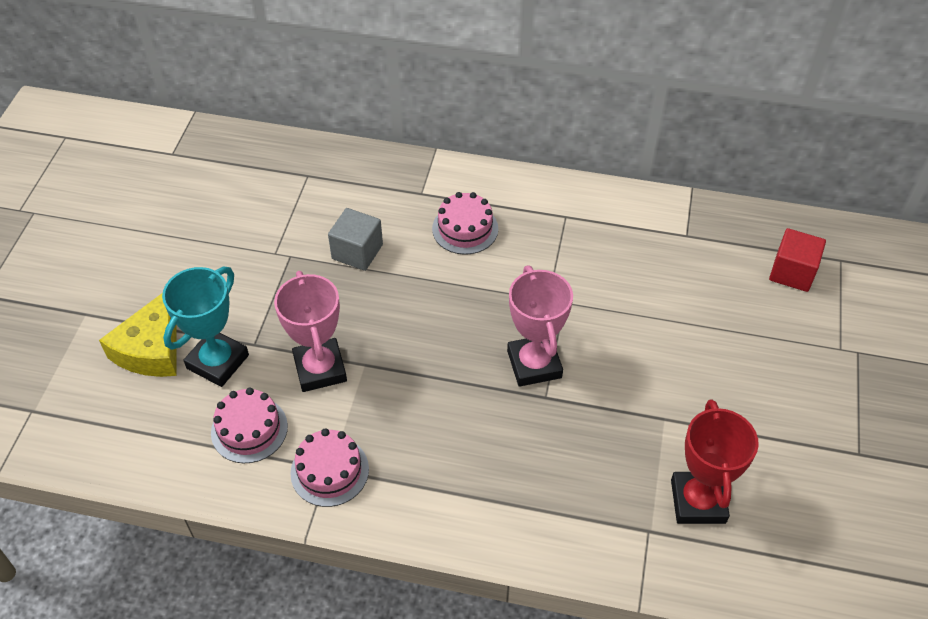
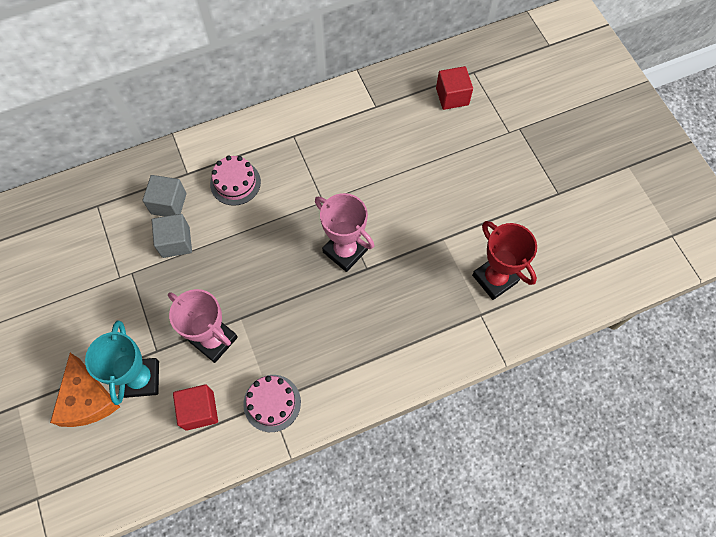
camera: 35 degrees left, 15 degrees up
yellow cheese [99,293,177,377] -> orange cheese [50,353,120,427]
pink cake [211,388,288,463] -> red cube [173,384,218,431]
none -> grey cube [143,175,186,216]

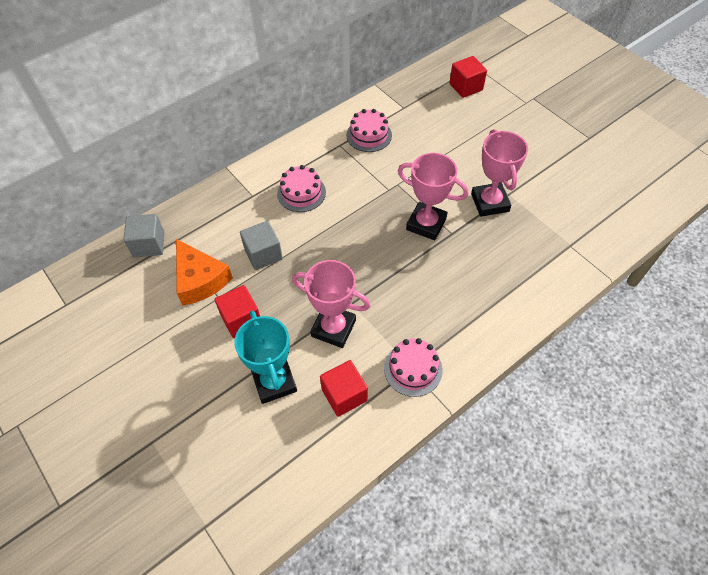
camera: 15 degrees left, 10 degrees down
orange cheese [50,353,120,427] -> orange cheese moved to [176,239,233,305]
grey cube [143,175,186,216] -> grey cube moved to [123,214,165,258]
red trophy [472,221,537,300] -> none
none -> red cube [214,285,260,338]
none -> pink cake [346,109,392,152]
none -> pink trophy [471,129,528,217]

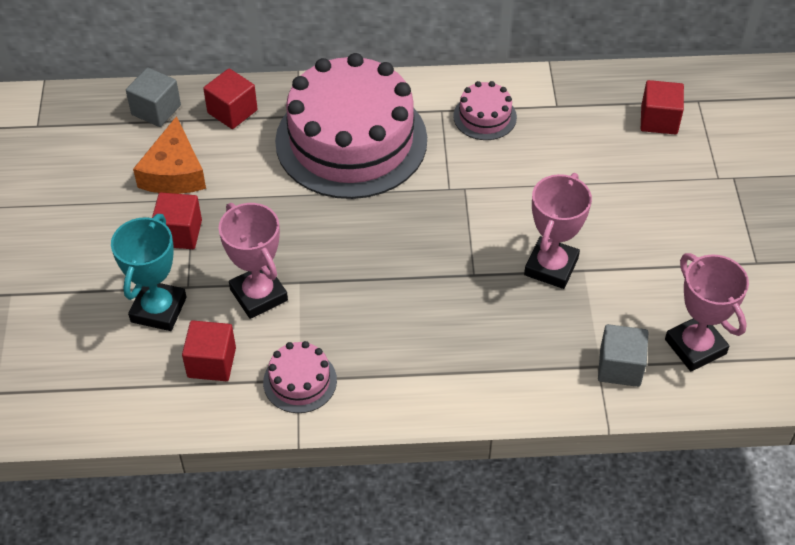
camera: 35 degrees right, 5 degrees down
grey cube [240,221,283,270] -> grey cube moved to [598,324,648,387]
pink cake [277,165,326,212] -> pink cake [275,53,427,199], size x2.36
pink trophy [398,153,468,240] -> pink trophy moved to [665,253,749,371]
none -> red cube [203,68,258,129]

